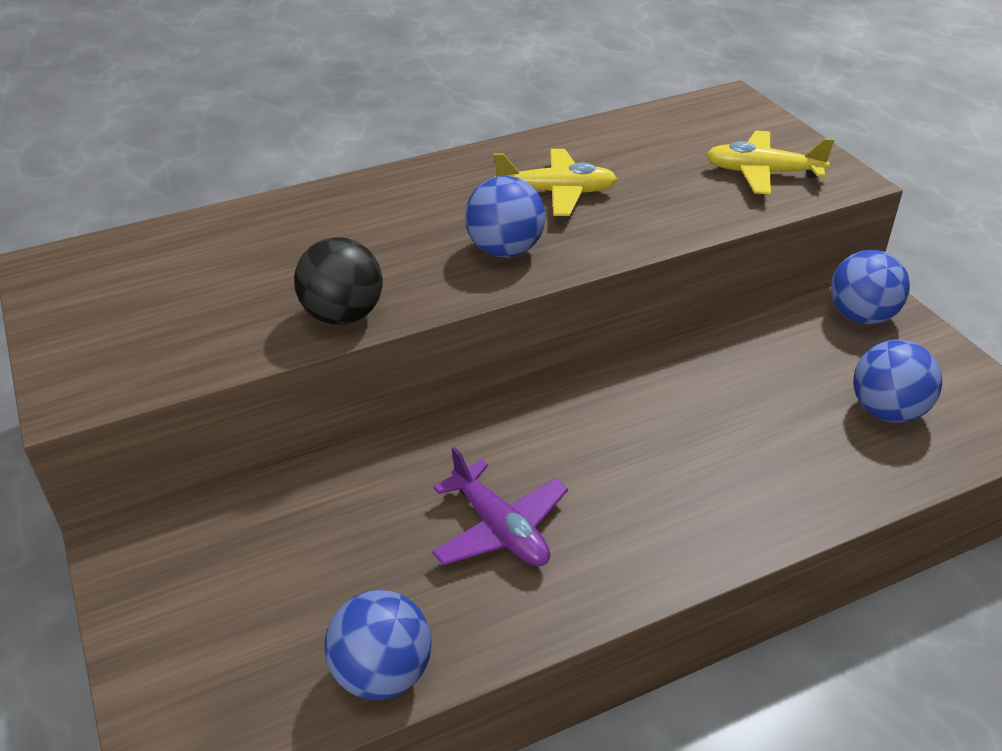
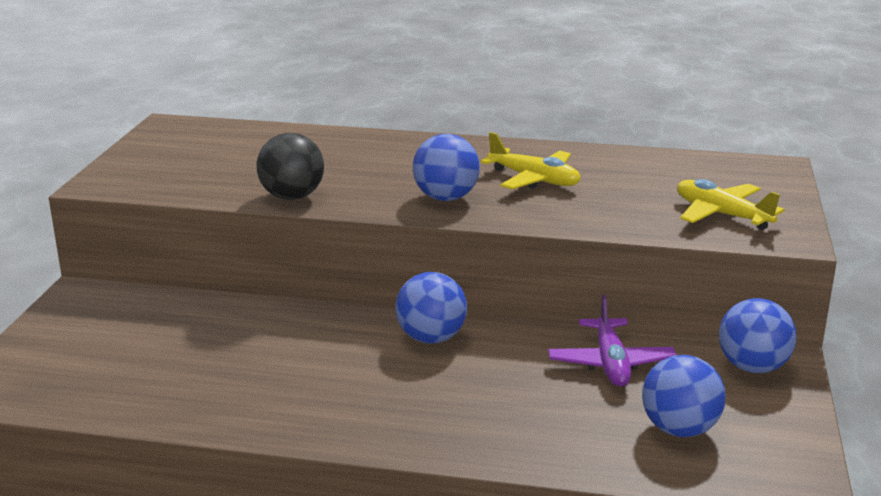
camera: 35 degrees right, 15 degrees down
blue ball [325,590,432,700] -> blue ball moved to [395,272,467,344]
purple plane [432,447,568,566] -> purple plane moved to [548,295,676,387]

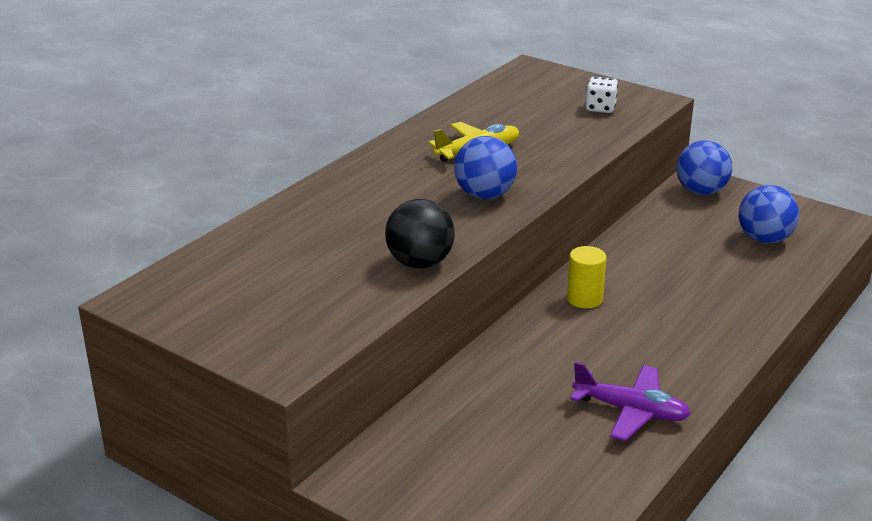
camera: 65 degrees left, 5 degrees up
blue ball [395,272,467,344] -> yellow cylinder [567,246,607,308]
purple plane [548,295,676,387] -> purple plane moved to [570,362,691,441]
yellow plane [677,179,785,230] -> white dice [585,77,618,113]

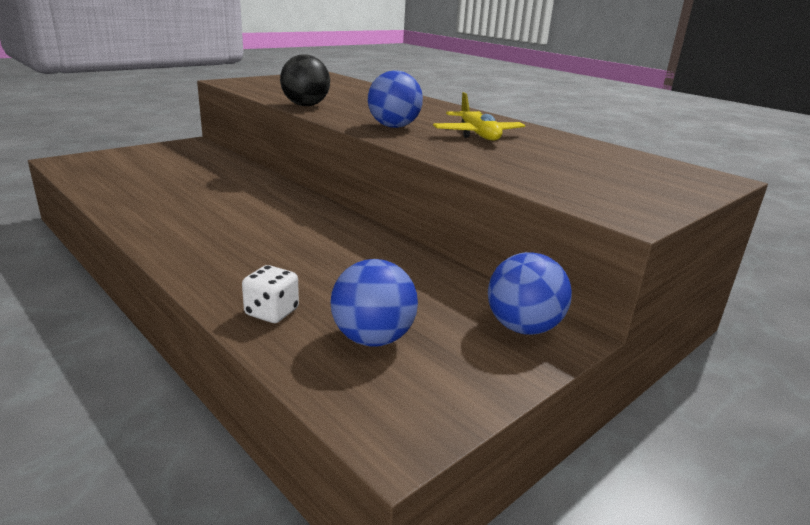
camera: 100 degrees right, 5 degrees down
yellow cylinder [567,246,607,308] -> none
purple plane [570,362,691,441] -> none
white dice [585,77,618,113] -> white dice moved to [242,265,299,323]

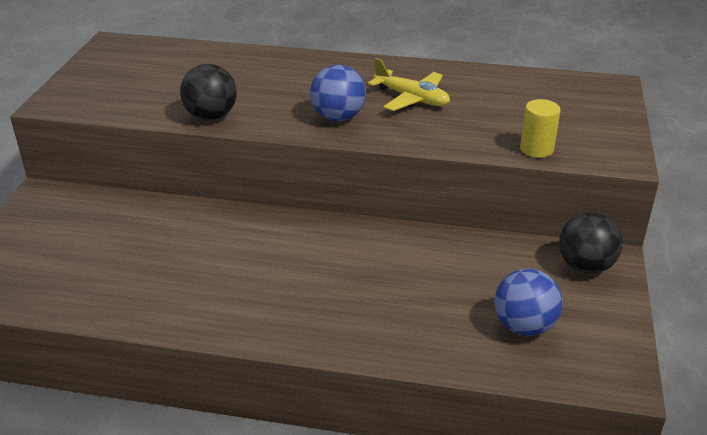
camera: 35 degrees left, 10 degrees up
white dice [242,265,299,323] -> none
blue ball [488,252,572,335] -> black ball [559,212,623,274]
none -> yellow cylinder [520,99,561,158]

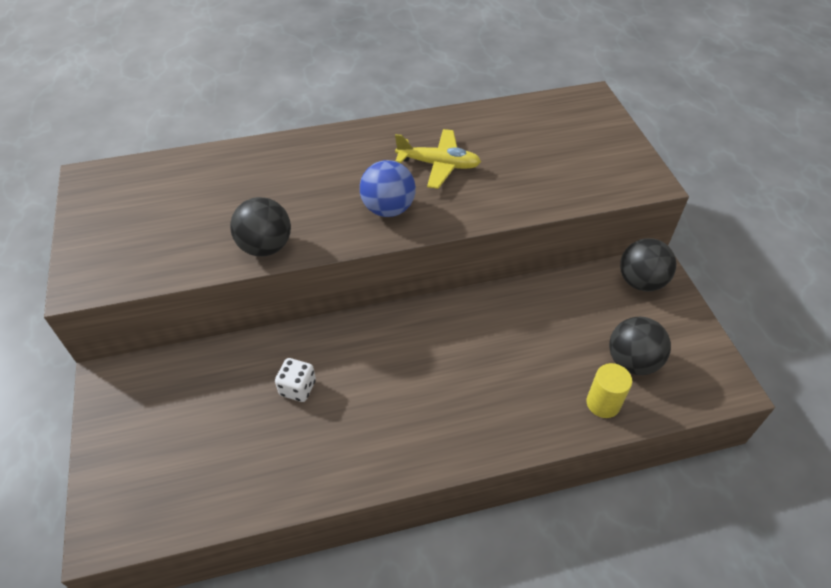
camera: 25 degrees left, 15 degrees up
blue ball [494,268,563,336] -> black ball [609,317,671,375]
yellow cylinder [520,99,561,158] -> yellow cylinder moved to [587,363,632,418]
none -> white dice [275,358,316,402]

